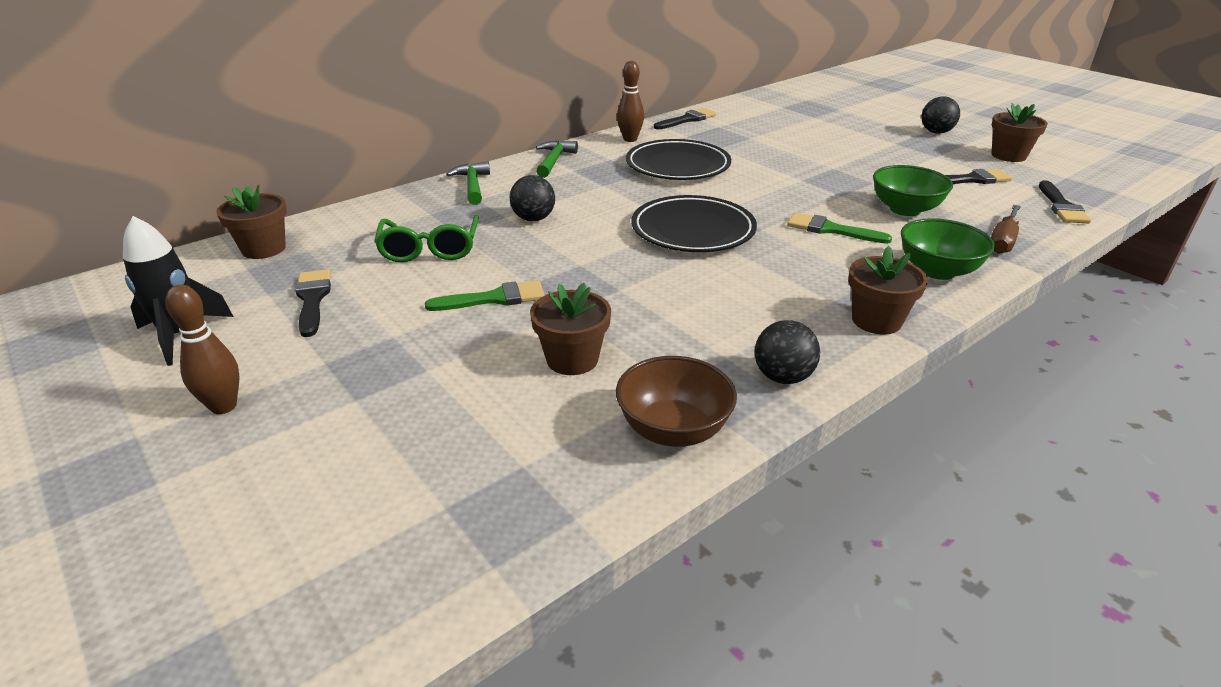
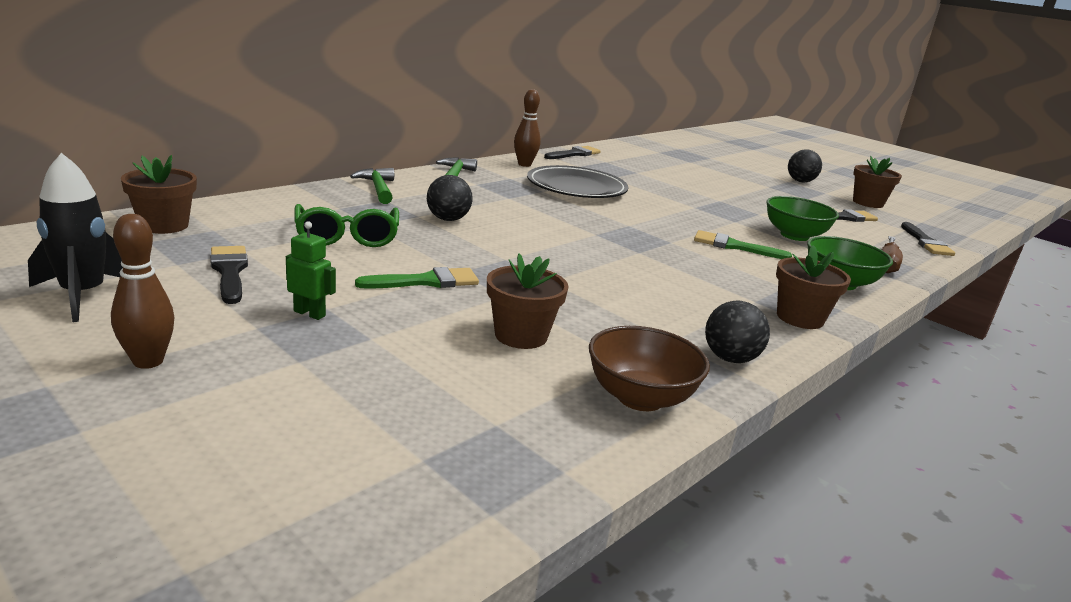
camera: 10 degrees left, 10 degrees down
black plate [631,195,757,252] -> none
none -> green robot [286,221,336,320]

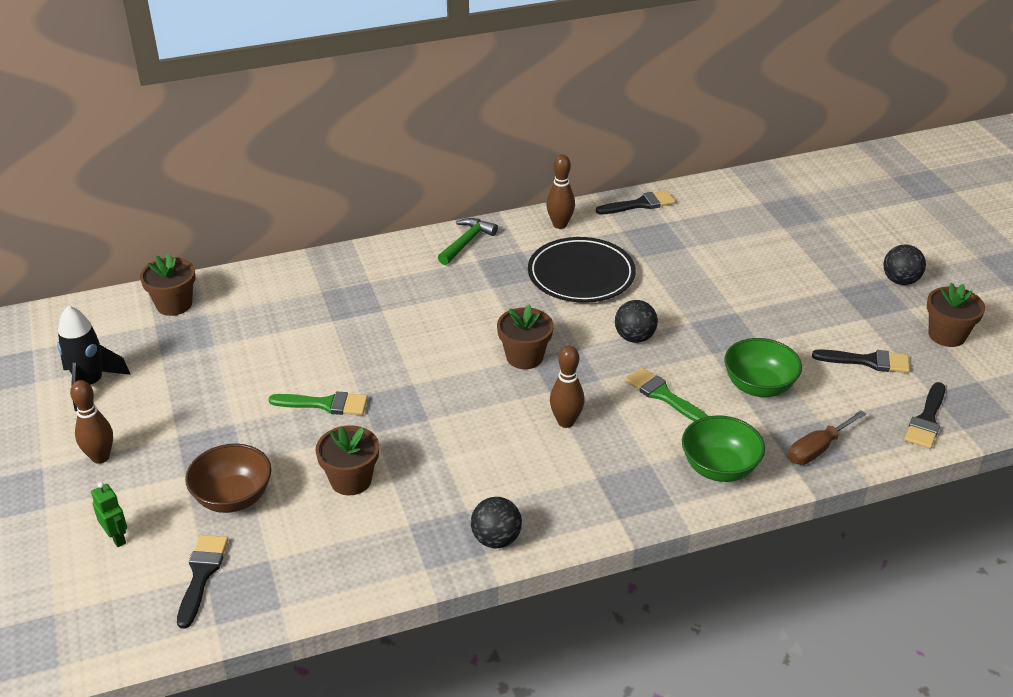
camera: 30 degrees right, 15 degrees up
black brush [210,246,248,304] -> black brush moved to [177,535,228,629]
green robot [286,221,336,320] -> green robot moved to [91,482,127,547]
green glasses [294,204,399,247] -> none
green hammer [350,168,394,204] -> none
black ball [427,175,473,221] -> black ball moved to [615,300,658,343]
brown bowl [589,326,710,411] -> brown bowl moved to [185,444,271,513]
brown flower pot [776,245,851,329] -> brown flower pot moved to [497,305,554,369]
none -> brown bowling pin [550,346,585,428]

